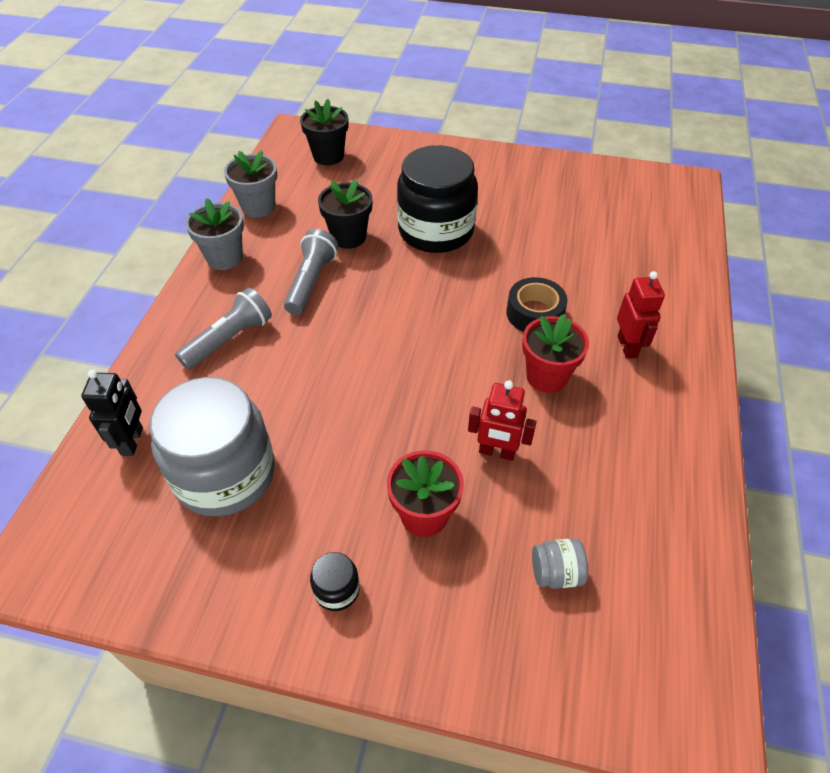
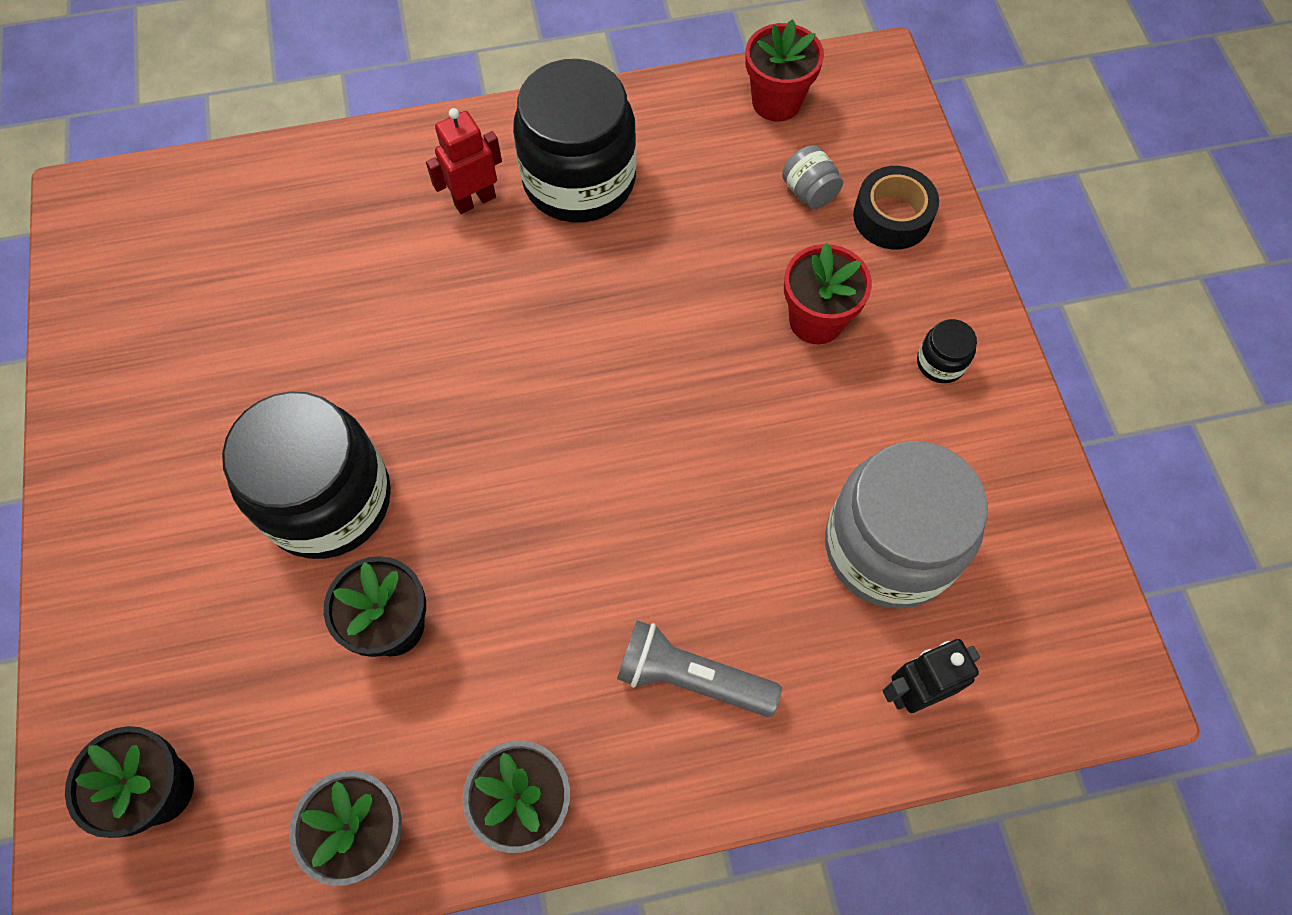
camera: 115 degrees left, 15 degrees up
grey flashlight [284,229,338,315] -> none
red robot [468,380,536,461] -> none
black tape [506,277,568,332] -> black tape moved to [853,166,939,250]
red flower pot [522,314,589,393] -> red flower pot moved to [745,19,824,121]
none -> black jar [513,59,637,222]

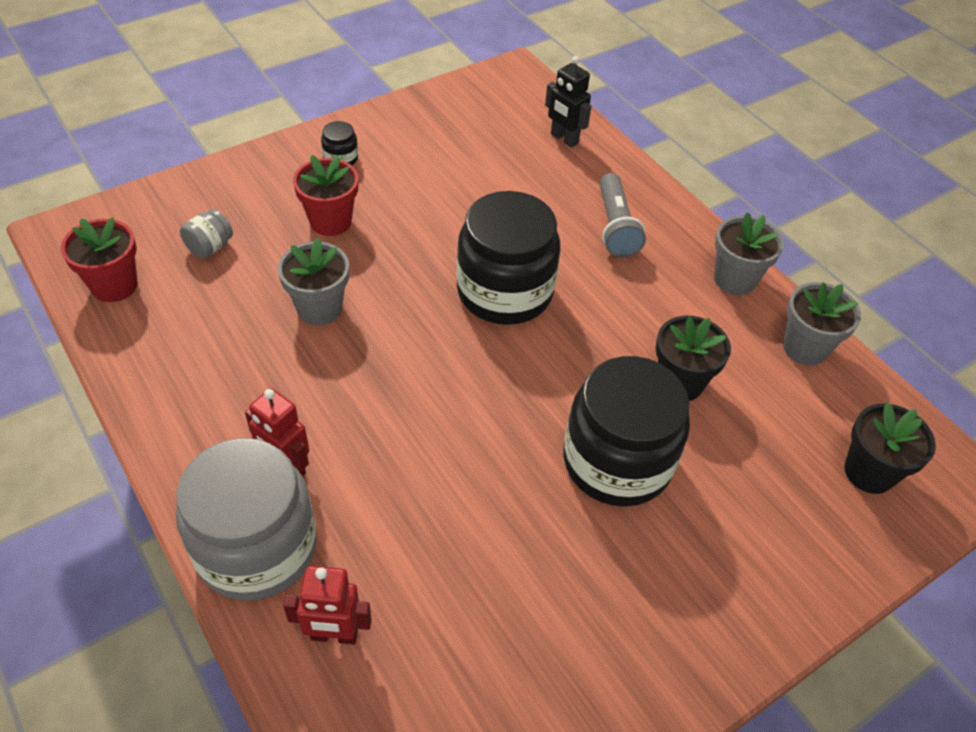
camera: 115 degrees left, 15 degrees down
black jar [513,59,637,222] -> black jar moved to [456,191,560,325]
grey jar [825,441,988,609] -> grey jar moved to [176,438,317,601]
black tape [853,166,939,250] -> none
none -> grey flower pot [278,238,349,325]
none -> red robot [283,566,372,644]

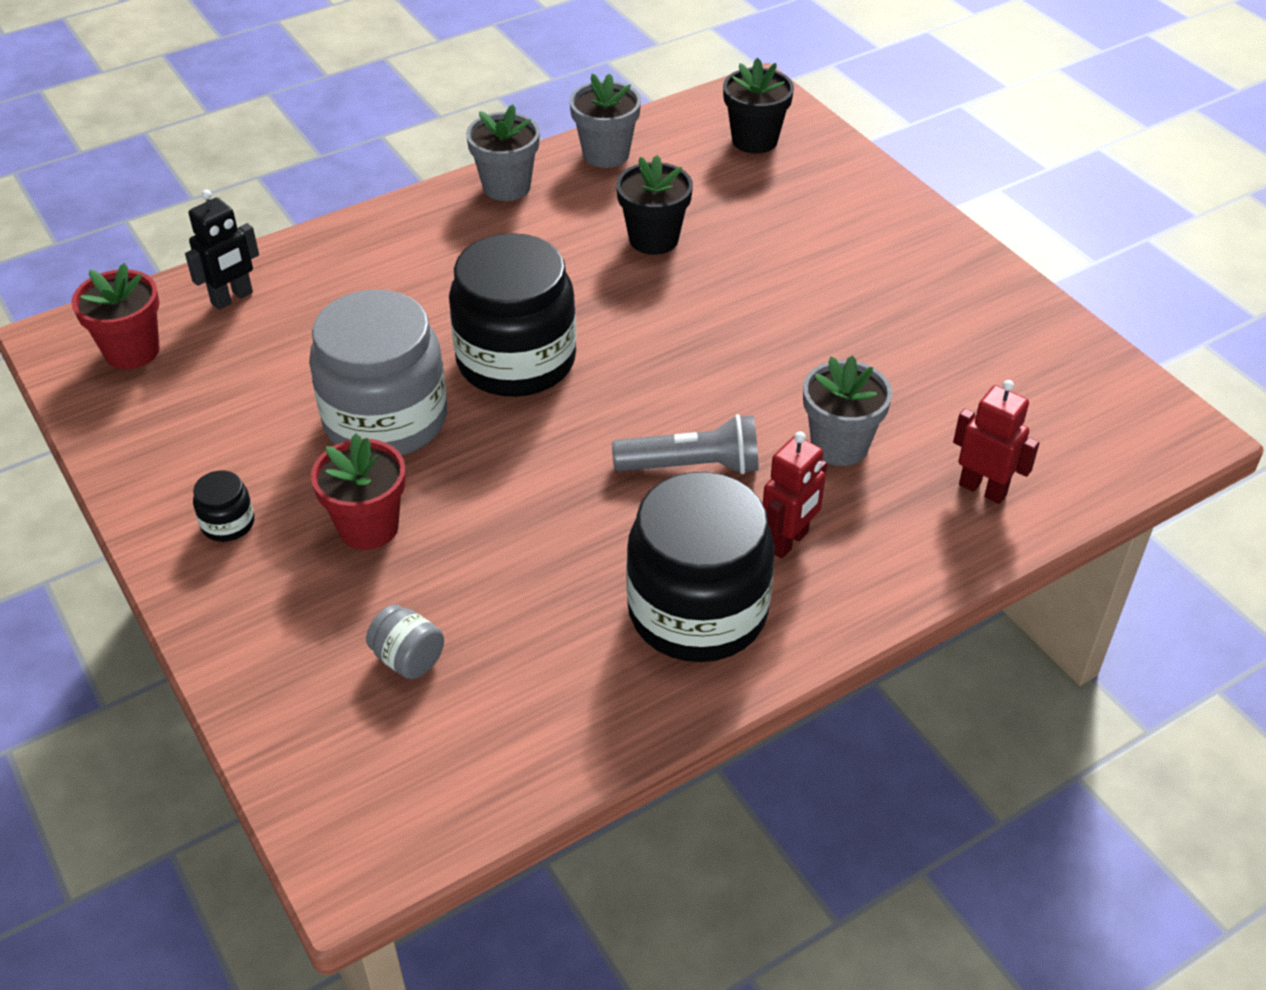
camera: 85 degrees left, 5 degrees down
red flower pot [61,217,138,302] -> red flower pot moved to [71,263,160,369]
grey jar [176,438,317,601] -> grey jar moved to [309,289,447,456]
grey flower pot [278,238,349,325] -> grey flower pot moved to [803,356,892,466]
red robot [283,566,372,644] -> red robot turned 60 degrees counterclockwise [953,380,1039,504]
black jar [563,356,690,507] -> black jar moved to [626,472,775,662]
grey flashlight [599,173,646,258] -> grey flashlight moved to [612,414,759,474]

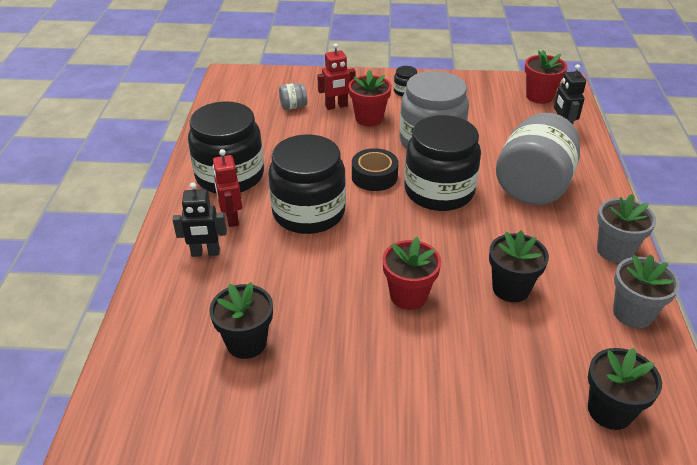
camera: 125 degrees right, 5 degrees down
grey flashlight [612,414,759,474] -> black jar [268,134,346,234]
grey flower pot [803,356,892,466] -> none
red robot [953,380,1039,504] -> red robot moved to [317,43,356,110]
none -> black robot [173,182,227,257]
none -> black flower pot [209,282,273,359]
none -> black tape [352,148,399,191]
none -> red flower pot [382,237,441,310]
none -> grey jar [496,113,580,205]

